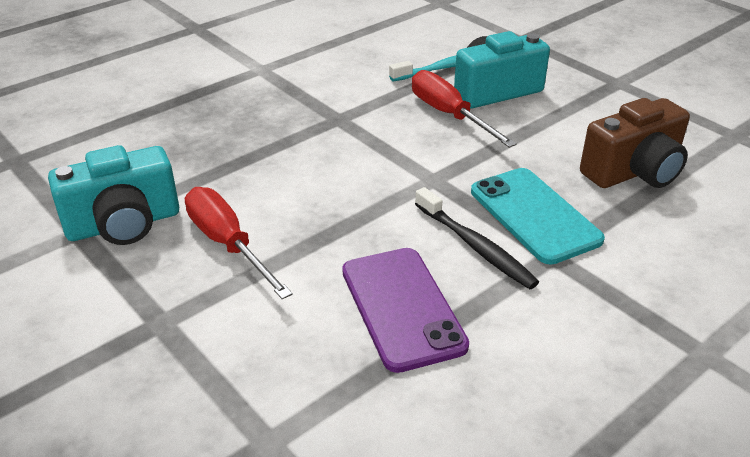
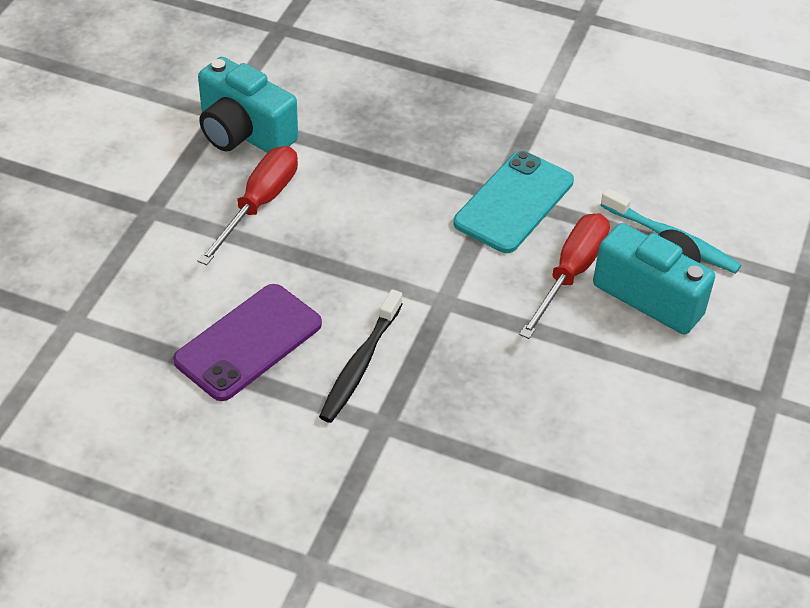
camera: 60 degrees right, 10 degrees up
turquoise phone [471,168,605,265] -> turquoise phone moved to [453,151,574,253]
brown camera [580,98,690,188] -> none

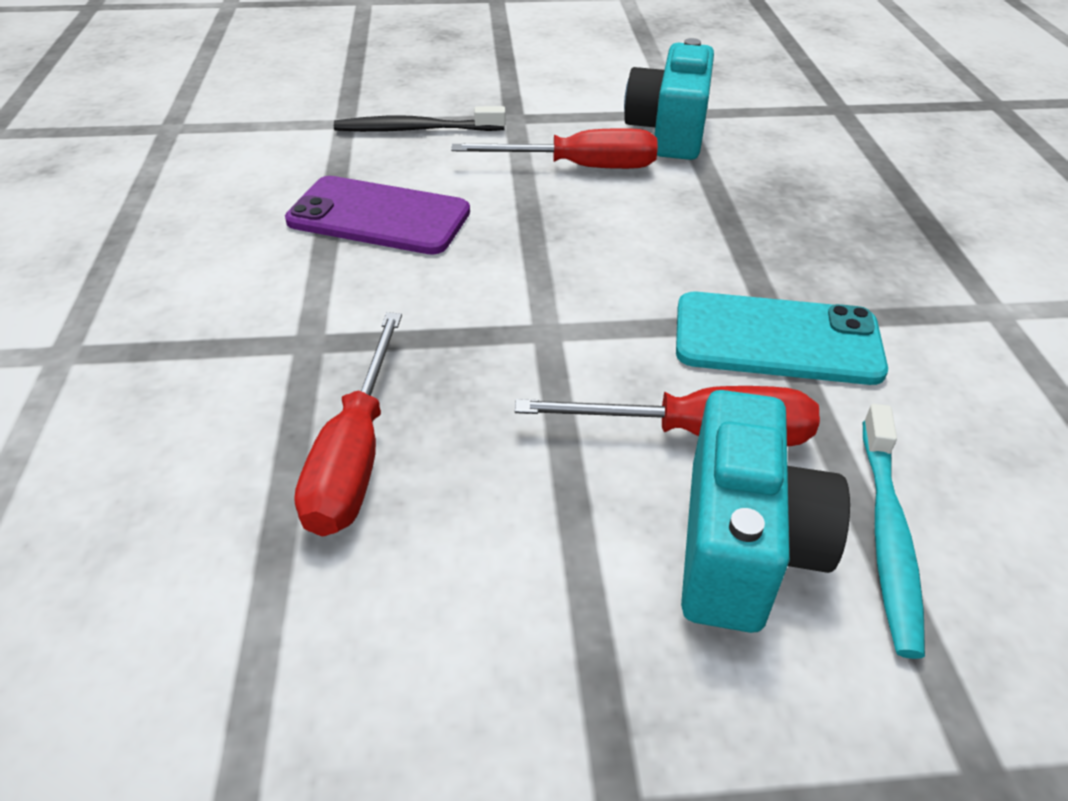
camera: 65 degrees right, 5 degrees down
black toothbrush [319,289,403,423] -> black toothbrush moved to [334,106,506,132]
none -> red screwdriver [294,312,402,536]

